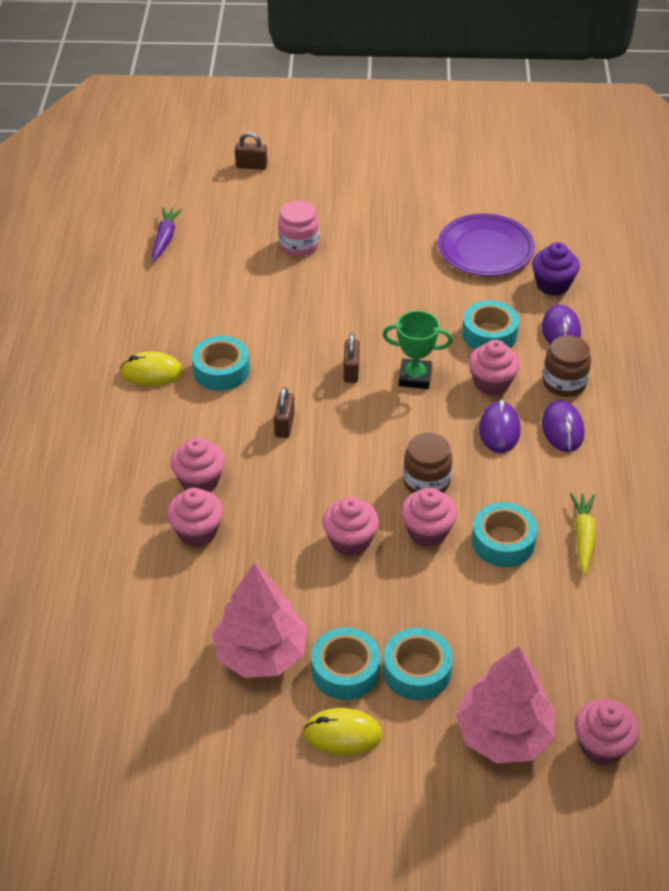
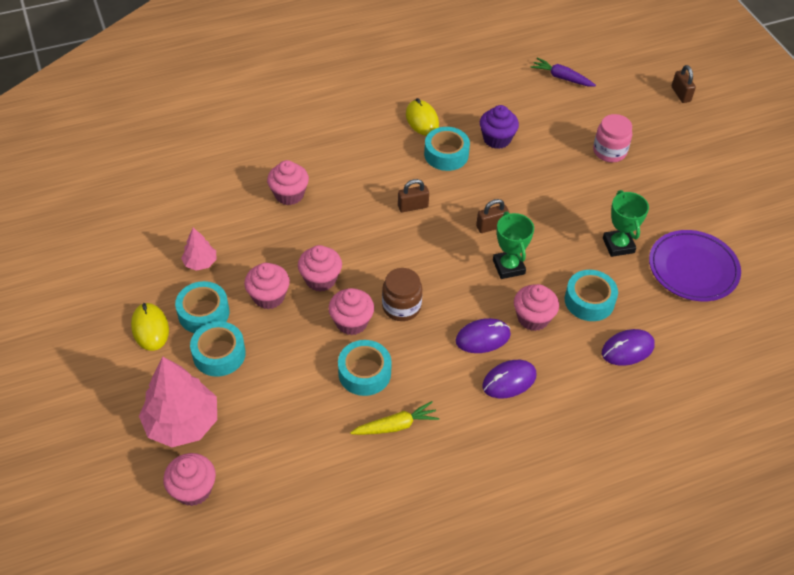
camera: 65 degrees right, 5 degrees up
purple carrot [152,207,183,261] -> purple carrot turned 135 degrees counterclockwise [531,58,596,86]
pink cupcake [171,437,225,492] -> pink cupcake moved to [244,263,290,309]
pink tree [212,563,307,678] -> pink tree [181,227,216,271], size x0.51
purple cupcake [532,242,580,296] -> purple cupcake moved to [480,105,519,149]
brown jar [543,335,591,397] -> none
none -> green trophy [603,190,649,257]

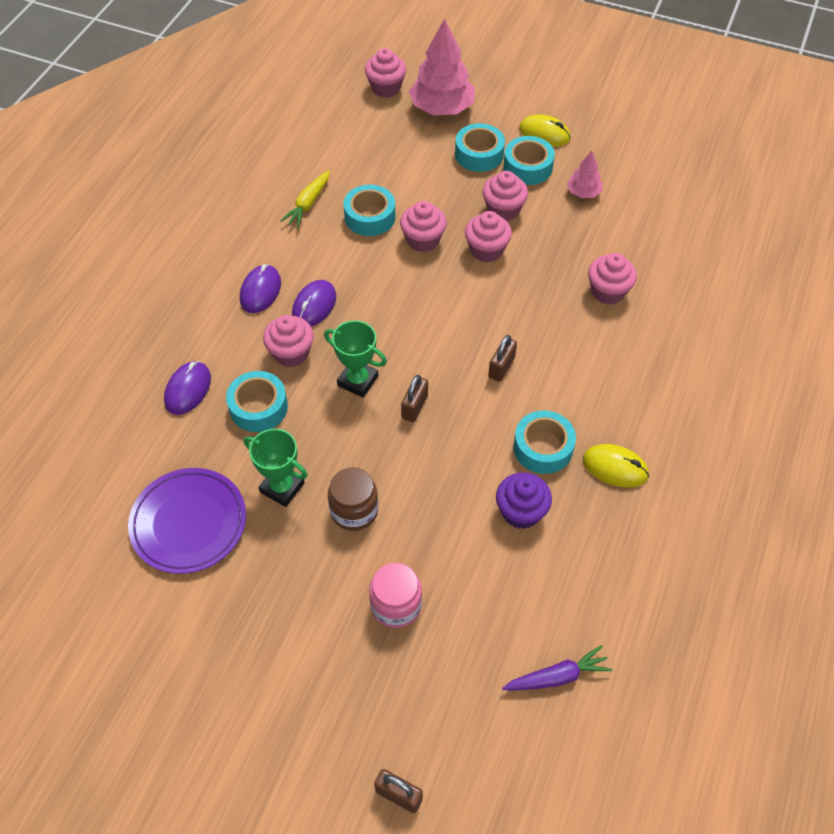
camera: 135 degrees right, 5 degrees up
brown jar [382,268,422,321] -> brown jar moved to [328,467,378,531]

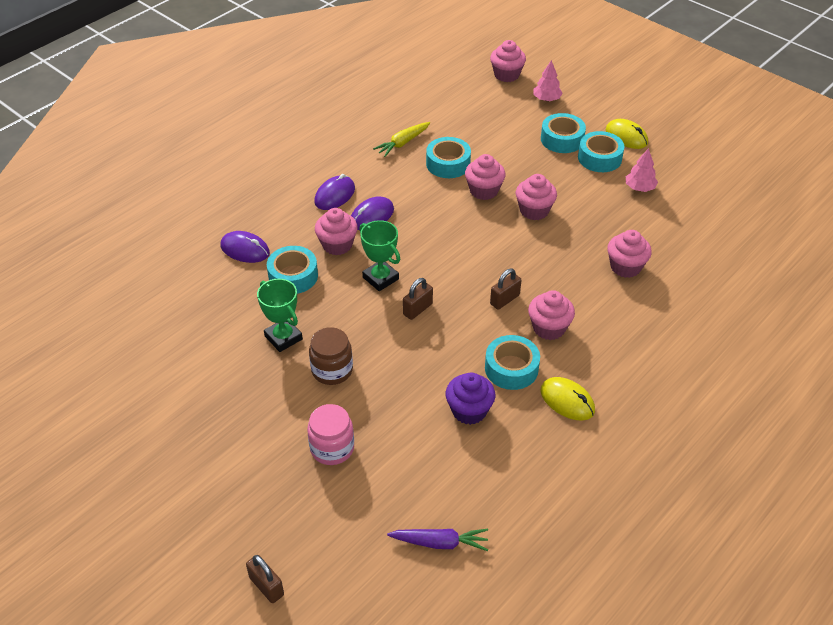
camera: 20 degrees right, 10 degrees down
purple plate [128,468,246,574] -> none
purple mouse [164,361,211,415] -> purple mouse turned 75 degrees clockwise [221,231,270,263]
pink tree [409,18,475,115] -> pink tree [533,60,563,101], size x0.51
pink cupcake [482,171,528,221] -> pink cupcake moved to [528,290,575,340]

